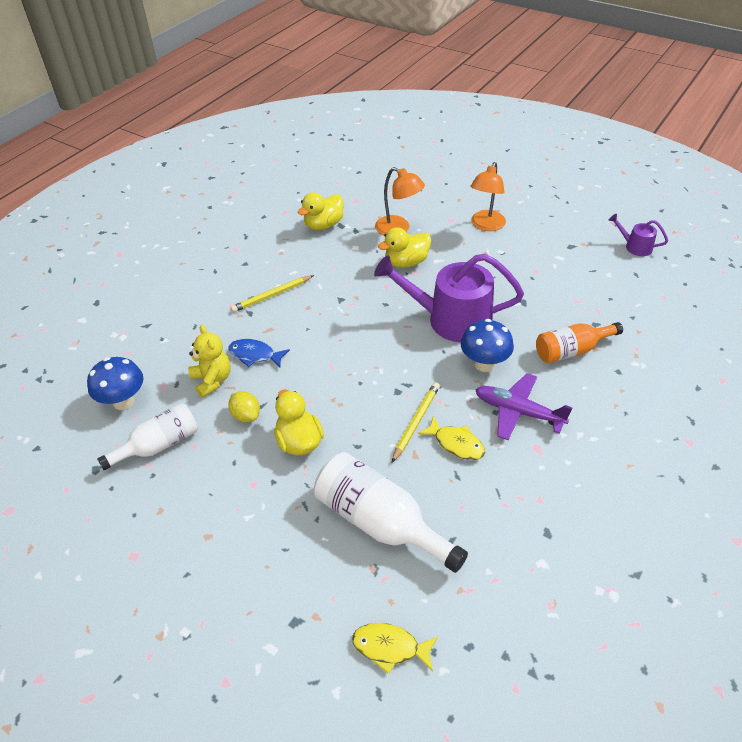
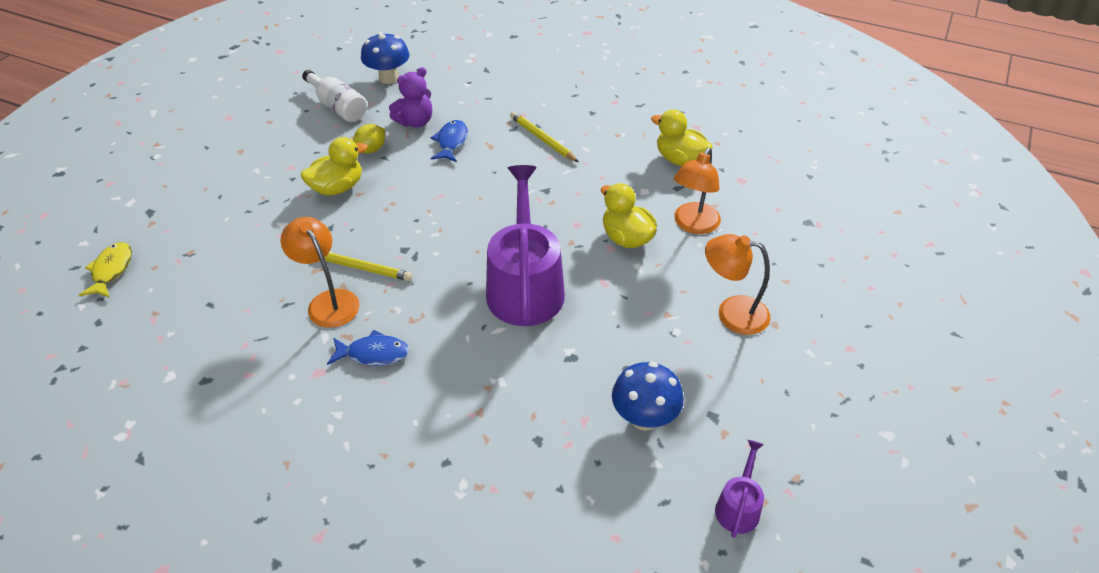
camera: 80 degrees right, 0 degrees up
yellow teddy bear [188,325,231,398] -> purple teddy bear [389,67,432,127]
white bottle [314,452,468,573] -> none
yellow fish [418,416,485,460] -> orange lamp [280,217,360,328]
blue mushroom [461,319,514,372] -> blue mushroom moved to [612,362,684,431]
purple plane [476,373,572,440] -> blue fish [327,330,409,366]
orange bottle [536,322,623,363] -> none

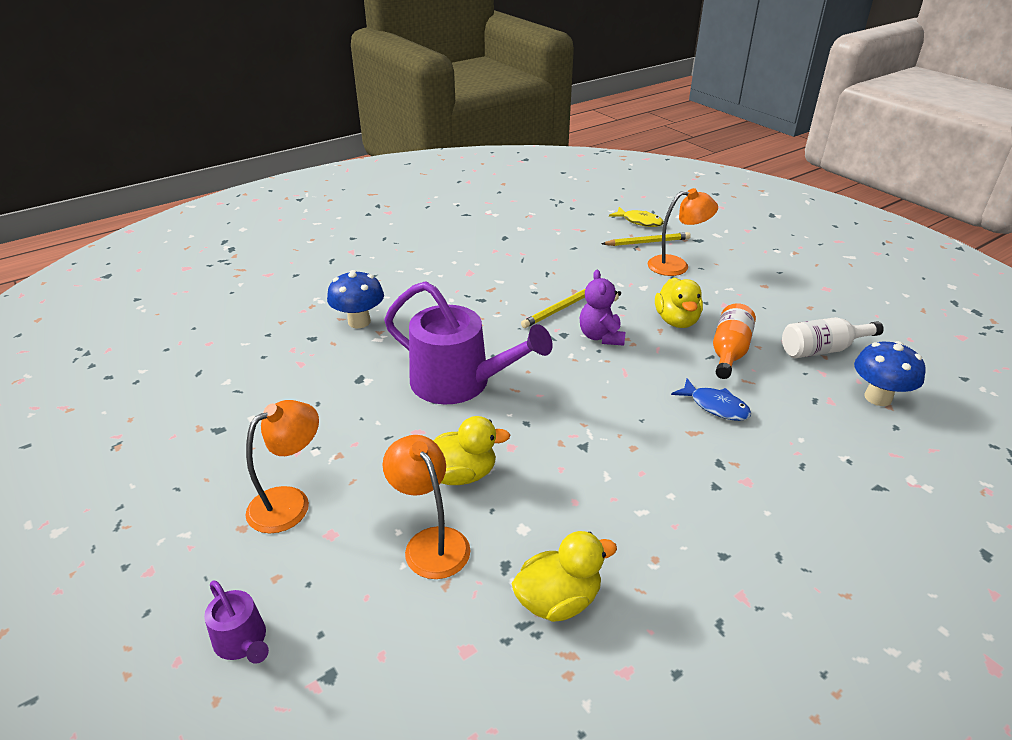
camera: 120 degrees right, 10 degrees down
orange lamp [280,217,360,328] -> orange lamp moved to [648,188,718,276]
blue fish [327,330,409,366] -> none
yellow lemon [353,124,385,154] -> orange bottle [713,303,756,379]
purple teddy bear [389,67,432,127] -> purple teddy bear moved to [580,270,625,346]
yellow pencil [510,111,579,162] -> yellow pencil moved to [602,232,691,246]
blue mushroom [612,362,684,431] -> blue mushroom moved to [327,270,384,328]
purple watering can [715,440,764,538] -> purple watering can moved to [204,581,269,664]

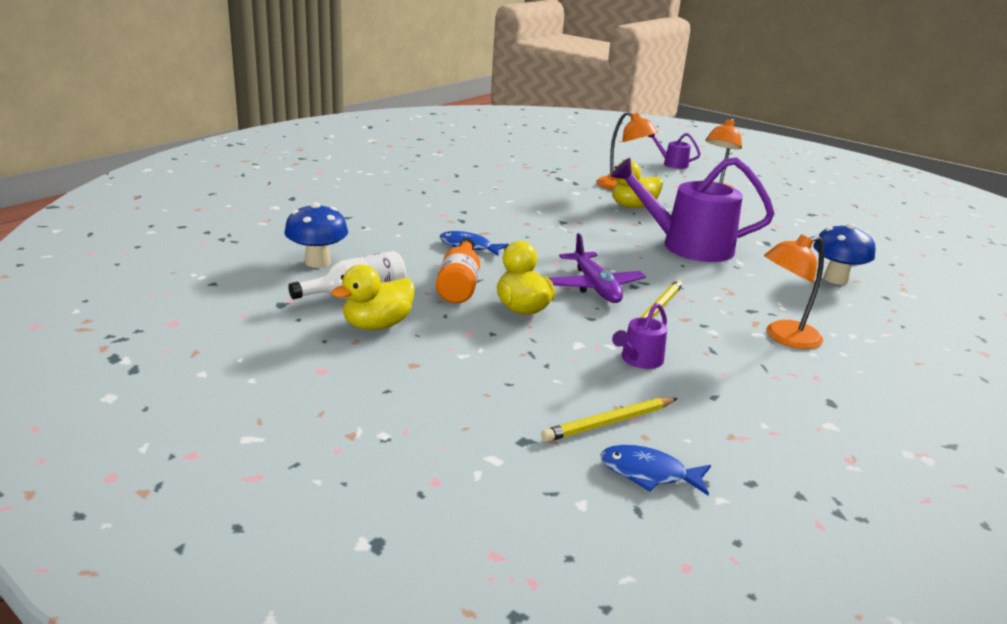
camera: 160 degrees right, 10 degrees down
yellow duck [512,531,617,622] -> yellow duck moved to [331,264,415,330]
purple teddy bear [580,270,625,346] -> purple plane [549,233,646,303]
yellow fish [609,207,664,227] -> blue fish [600,445,711,495]
orange lamp [648,188,718,276] -> orange lamp moved to [764,235,824,349]
none -> purple watering can [612,303,667,369]

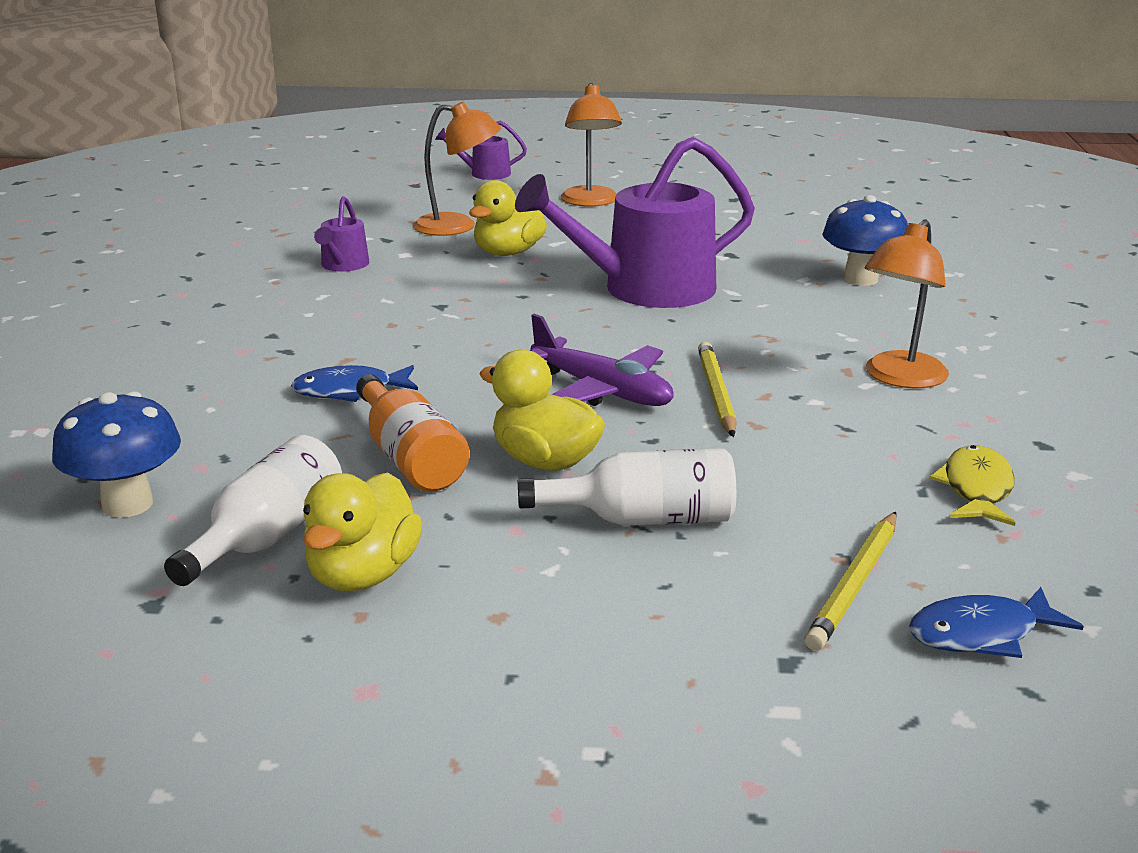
camera: 30 degrees left, 0 degrees up
purple watering can [612,303,667,369] -> purple watering can moved to [314,196,369,272]
none -> white bottle [518,448,736,526]
none -> yellow fish [930,445,1016,526]

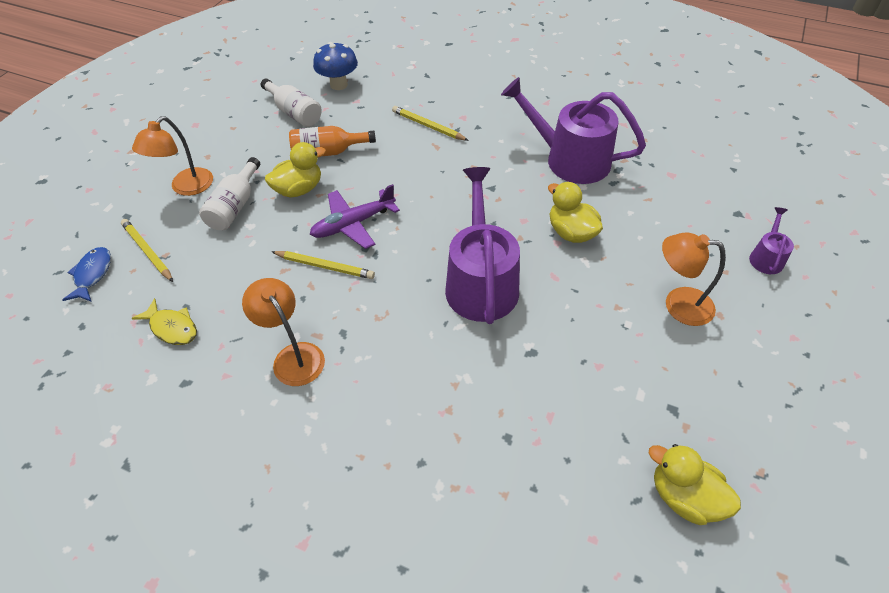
camera: 110 degrees right, 25 degrees up
blue fish [291,365,418,402] -> none
yellow duck [303,473,422,591] -> yellow duck moved to [649,444,741,525]
purple watering can [314,196,369,272] -> purple watering can [501,77,646,184], size x2.18
orange lamp [413,102,501,236] -> orange lamp moved to [132,116,213,196]
blue mushroom [822,195,908,286] -> none
none -> yellow pencil [392,106,469,141]

